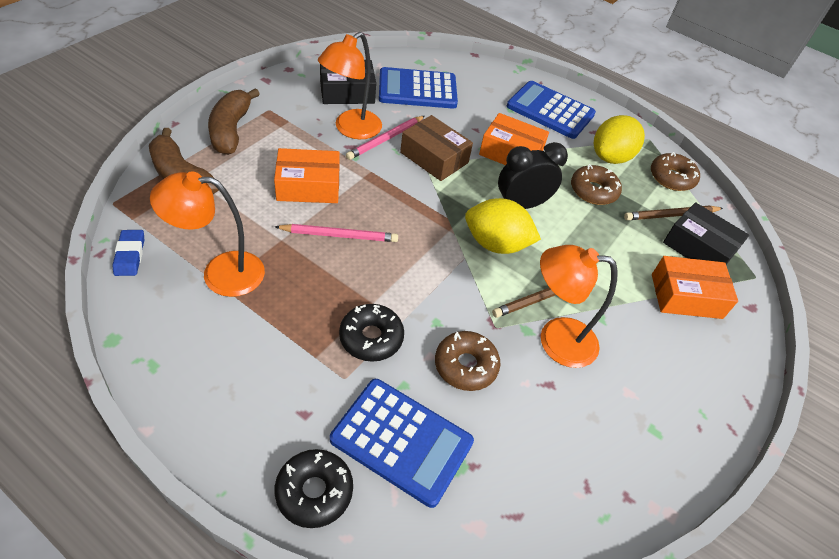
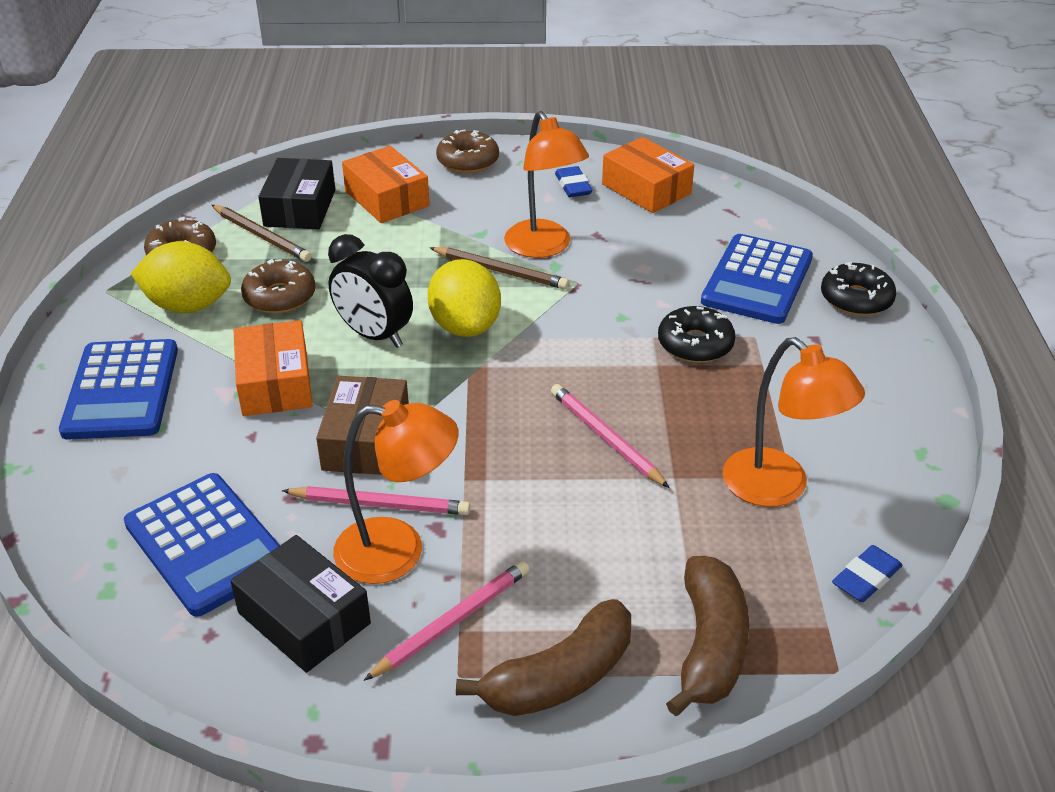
camera: 120 degrees left, 10 degrees down
orange box [274,148,340,203] -> orange box moved to [602,137,694,213]
blue calculator [330,379,474,508] -> blue calculator turned 150 degrees counterclockwise [701,234,813,324]
brown donut [435,331,500,391] -> brown donut moved to [436,130,499,173]
none -> pink pencil [364,561,530,681]
none -> blue eraser [555,166,593,197]

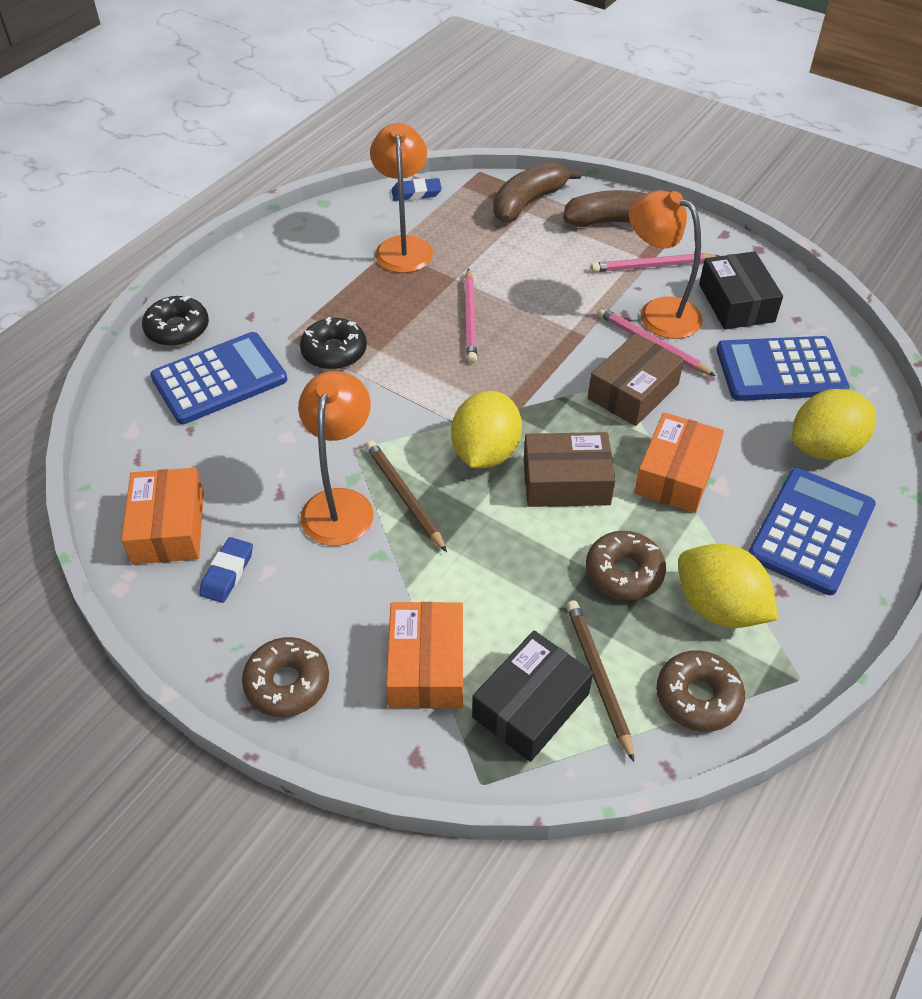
camera: 145 degrees left, 10 degrees up
blue calculator [124,473,280,617] -> blue calculator turned 90 degrees counterclockwise [716,336,850,401]
black clock [328,234,413,348] -> brown box [524,432,615,507]
none -> yellow lemon [792,389,876,460]

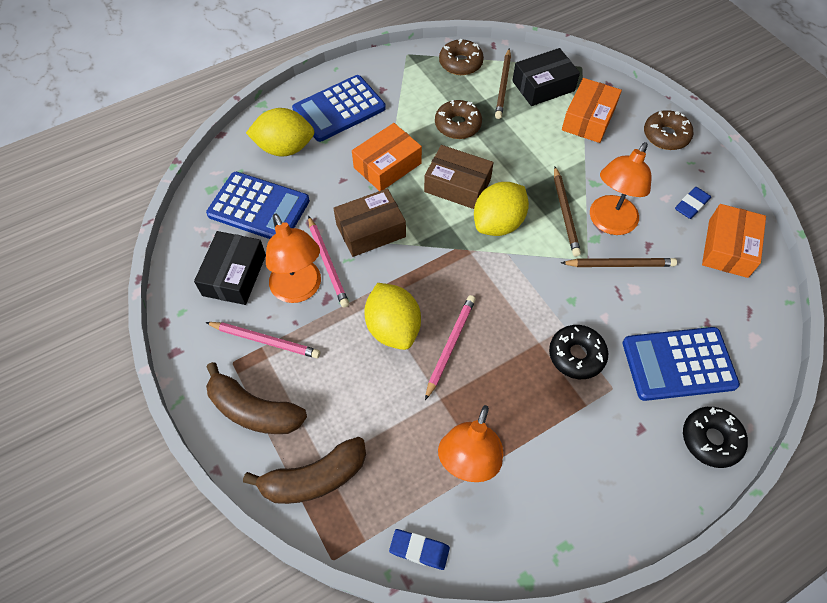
camera: 155 degrees left, 10 degrees up
yellow lemon [678,544,779,628] -> yellow lemon moved to [364,283,421,350]
none -> brown pencil [561,258,677,267]

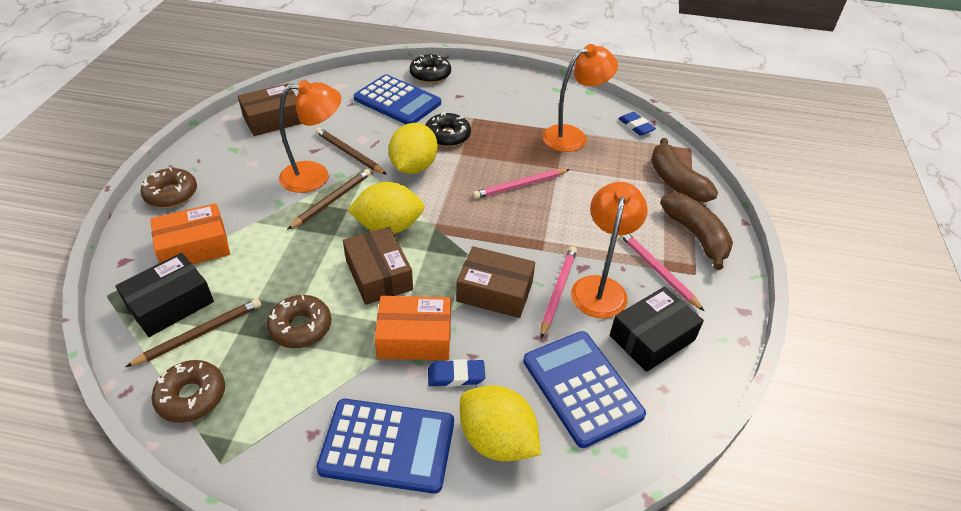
camera: 140 degrees left, 15 degrees down
brown banana [243,437,366,504] -> brown banana turned 135 degrees counterclockwise [651,138,718,202]
yellow lemon [364,283,421,350] -> yellow lemon moved to [388,123,438,174]
black box [512,48,580,106] -> black box turned 60 degrees counterclockwise [115,253,214,337]
blue eraser [675,187,711,219] -> blue eraser moved to [428,359,485,387]
orange box [702,204,766,278] -> brown box [238,83,302,136]

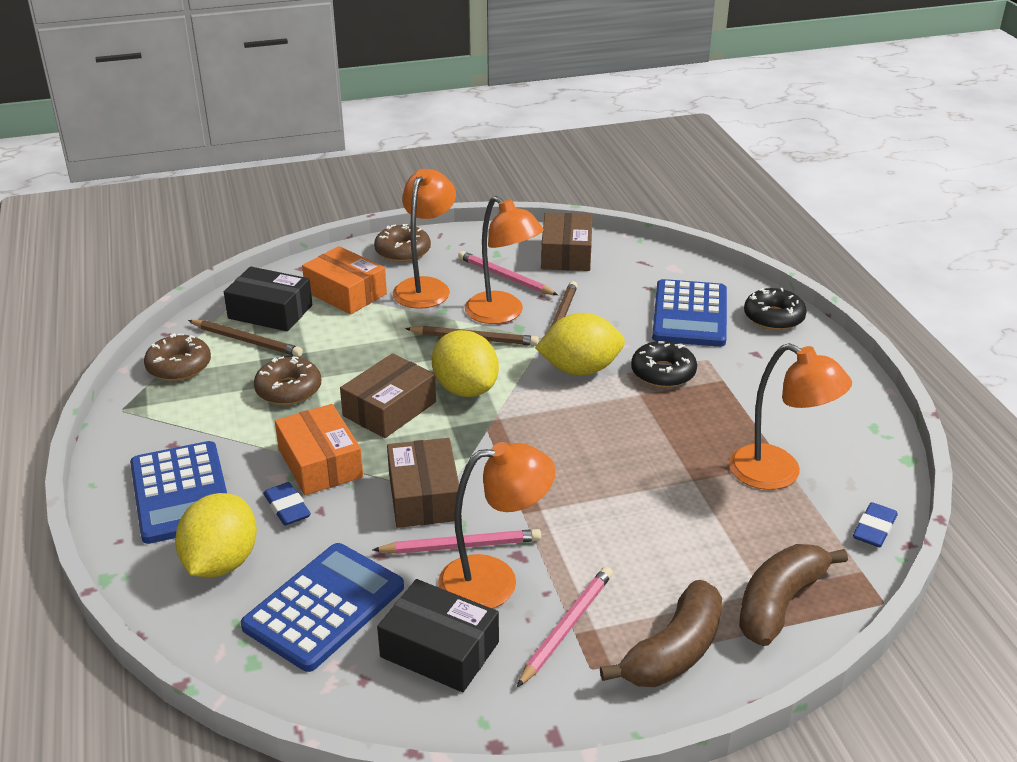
camera: 65 degrees right, 10 degrees down
brown box [238,83,302,136] -> brown box turned 60 degrees clockwise [541,213,593,271]
pink pencil [472,169,570,199] -> pink pencil moved to [458,251,558,295]
none -> orange lamp [393,169,456,309]

